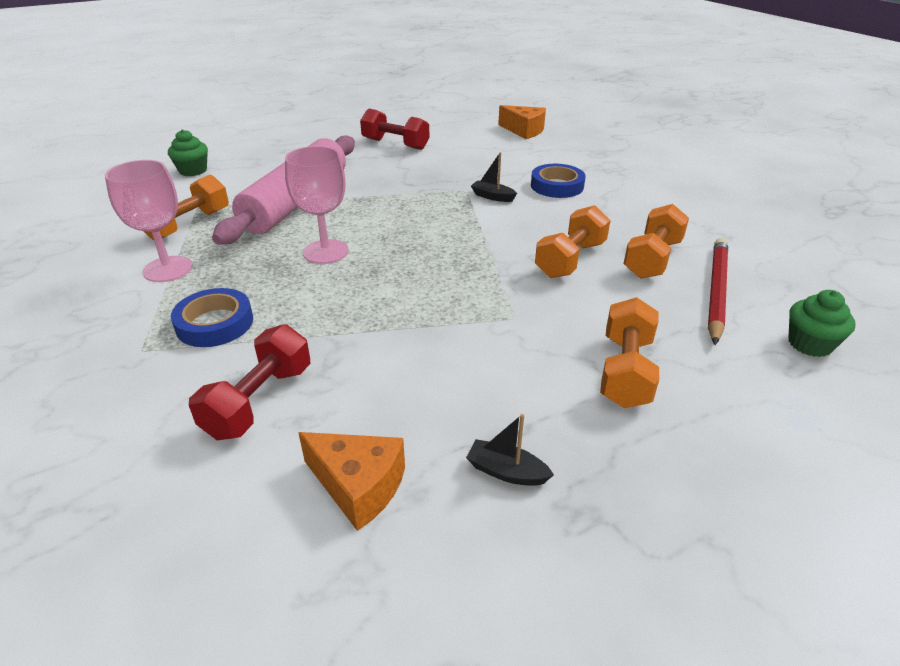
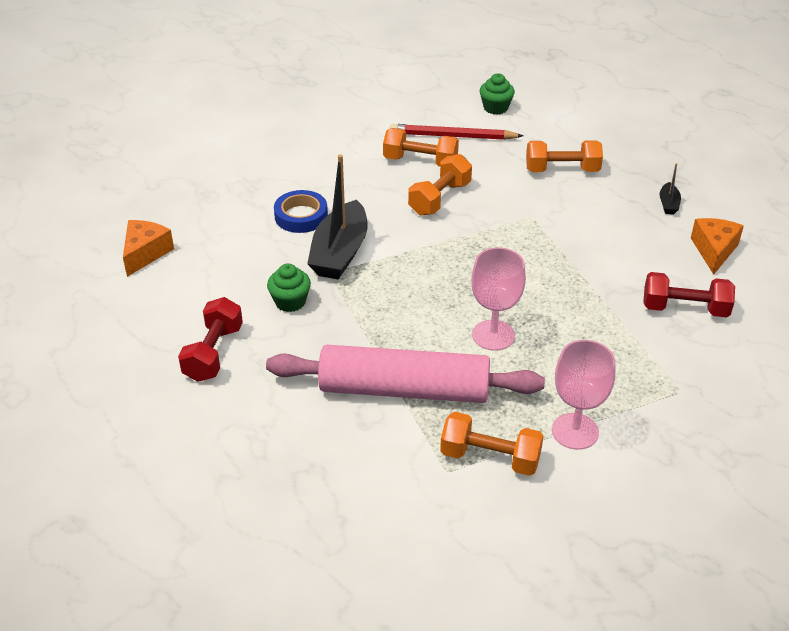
camera: 105 degrees left, 5 degrees up
green cupcake [168,129,208,176] -> green cupcake moved to [267,263,311,312]
blue tape [171,288,253,347] -> none
black boat [471,152,517,202] -> black boat [307,154,367,280], size x2.27
orange dumbbell [535,205,611,278] -> orange dumbbell turned 75 degrees counterclockwise [408,154,472,216]

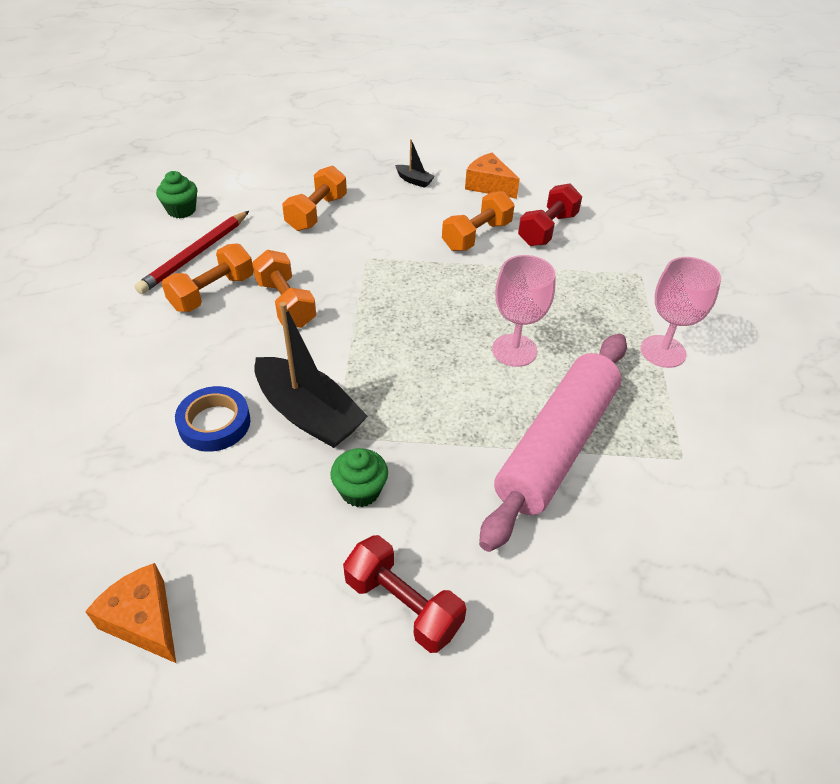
camera: 65 degrees left, 5 degrees up
orange dumbbell [440,412,544,476] -> orange dumbbell moved to [442,191,515,251]

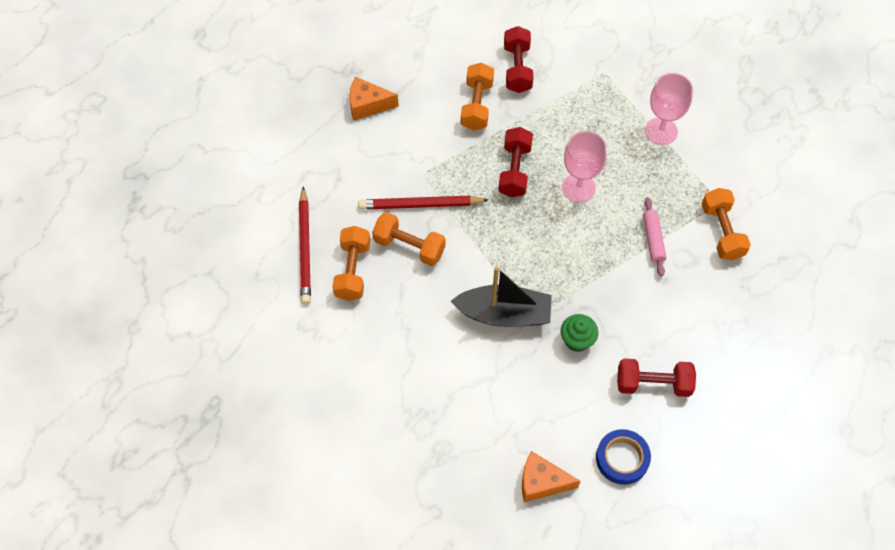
camera: 35 degrees left, 15 degrees up
green cupcake [156,171,198,218] -> none
blue tape [175,386,250,452] -> blue tape moved to [596,429,651,485]
orange dumbbell [282,166,347,231] -> orange dumbbell moved to [702,188,751,260]
black boat [395,139,435,188] -> none
orange cheese [465,153,520,199] -> orange cheese moved to [349,77,399,120]
pink rolling pin [479,334,627,552] -> pink rolling pin [643,197,666,277], size x0.42
none -> red pencil [358,196,489,210]
none -> red dumbbell [498,127,533,198]

